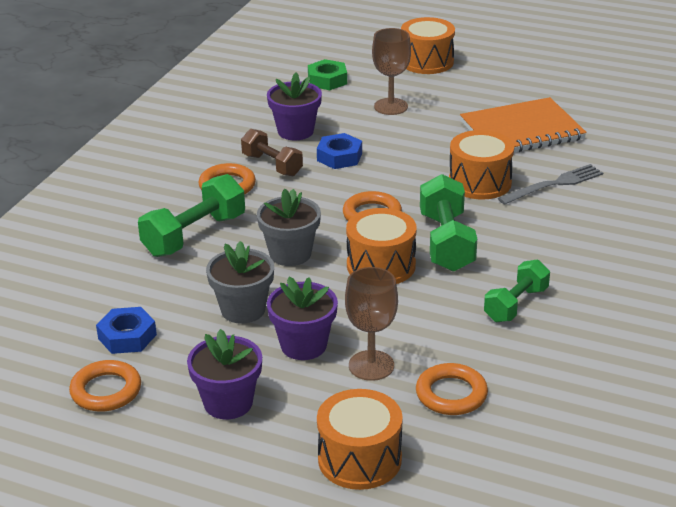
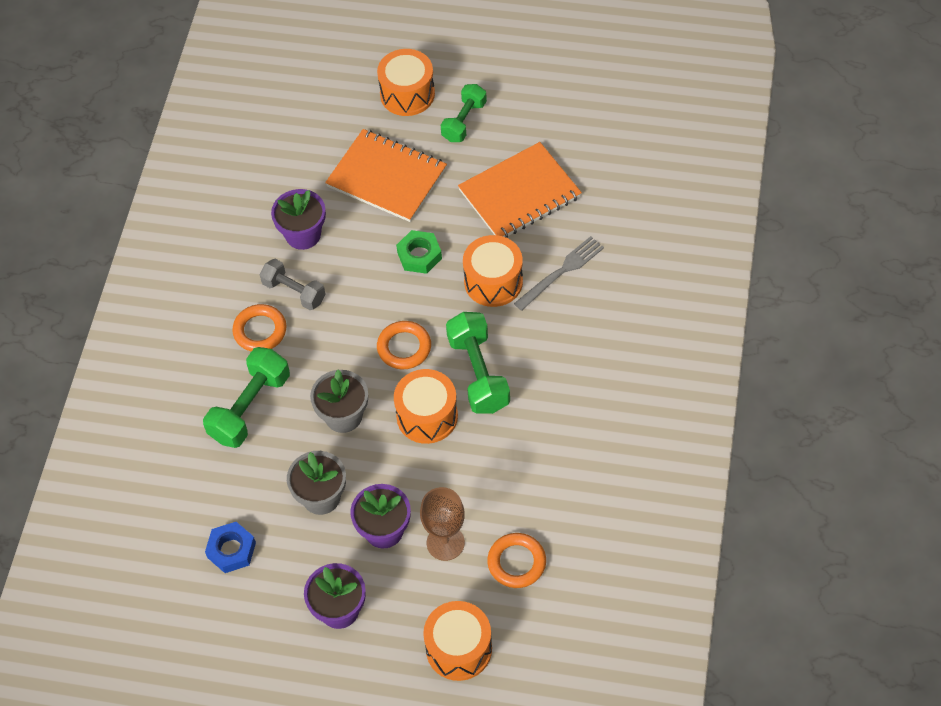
camera: 10 degrees left, 25 degrees up
orange ring [69,360,141,412] -> none
brown dumbbell [241,129,303,176] -> grey dumbbell [260,259,325,310]
green nut [308,59,347,90] -> green nut moved to [396,230,442,274]
blue nut [317,133,362,169] -> none
brown goblet [372,28,411,115] -> orange notebook [325,129,447,222]
green dumbbell [484,259,550,322] -> green dumbbell moved to [441,84,487,142]

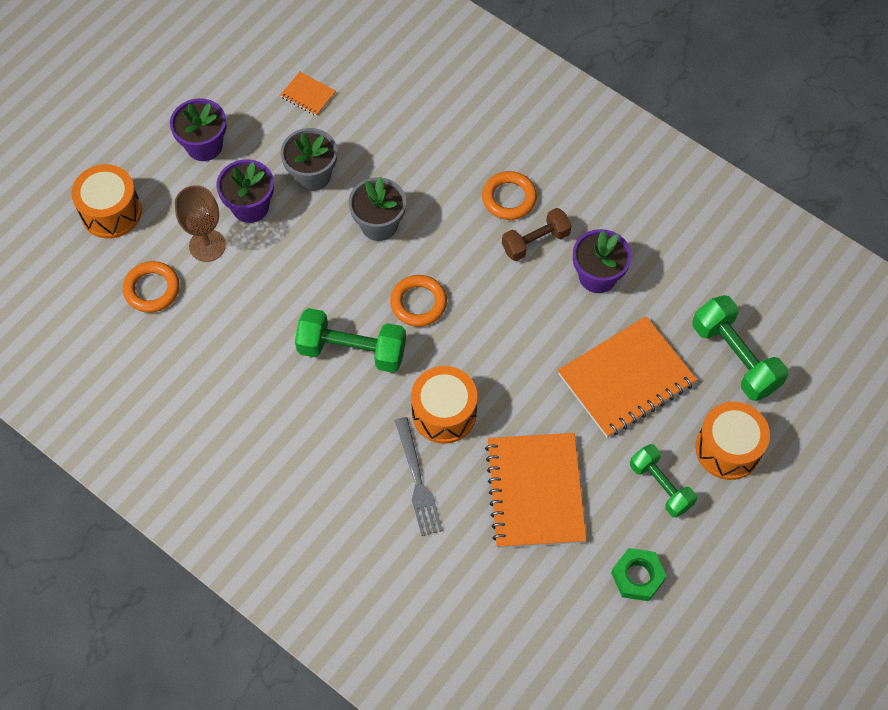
camera: 115 degrees right, 5 degrees up
green dumbbell [203,347,290,448] -> green dumbbell moved to [692,295,788,401]
blue nut [205,522,256,573] -> orange notebook [280,72,336,116]
grey dumbbell [260,259,325,310] -> brown dumbbell [502,208,571,261]
orange drum [394,369,458,444] -> none
green nut [396,230,442,274] -> green nut moved to [611,548,667,601]

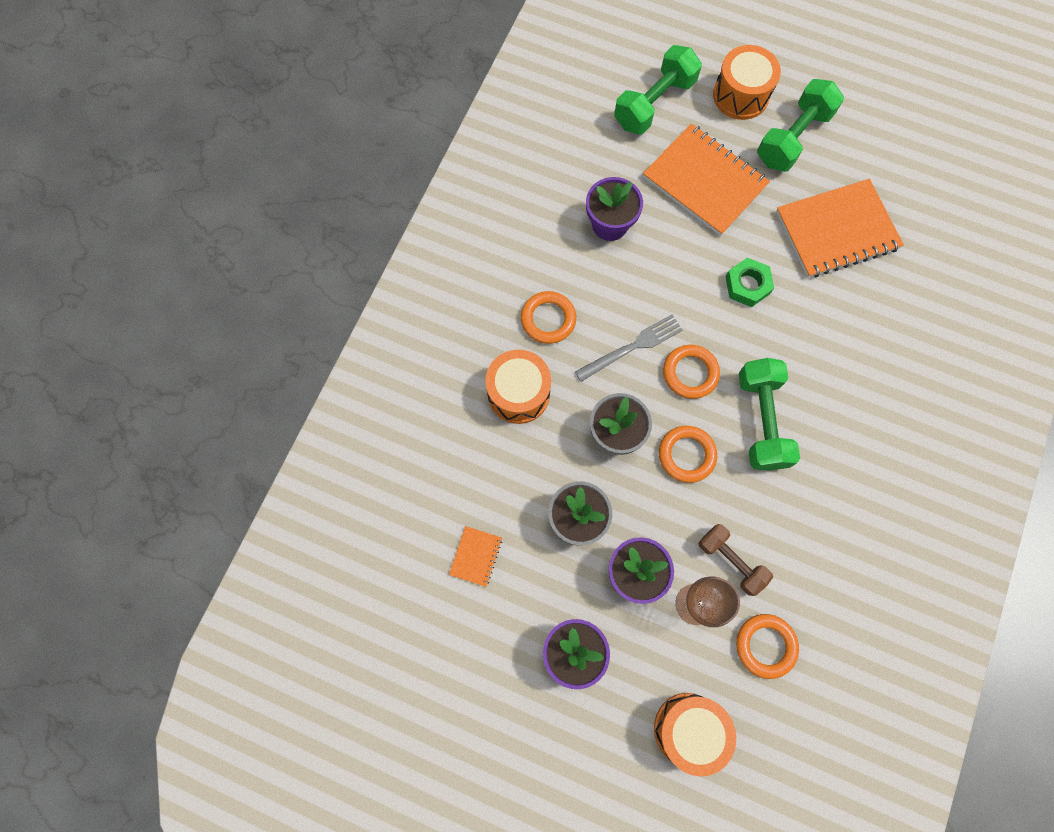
camera: 105 degrees left, 10 degrees up
grey fork [395,417,443,536] -> grey fork moved to [575,314,683,382]
orange drum [411,366,477,444] -> orange drum moved to [485,350,551,424]
brown dumbbell [502,208,571,261] -> brown dumbbell moved to [698,524,773,596]
green nut [611,548,667,601] -> green nut moved to [725,258,774,307]
green dumbbell [630,444,697,518] -> green dumbbell [757,79,844,172], size x1.50
none -> orange ring [659,426,717,483]

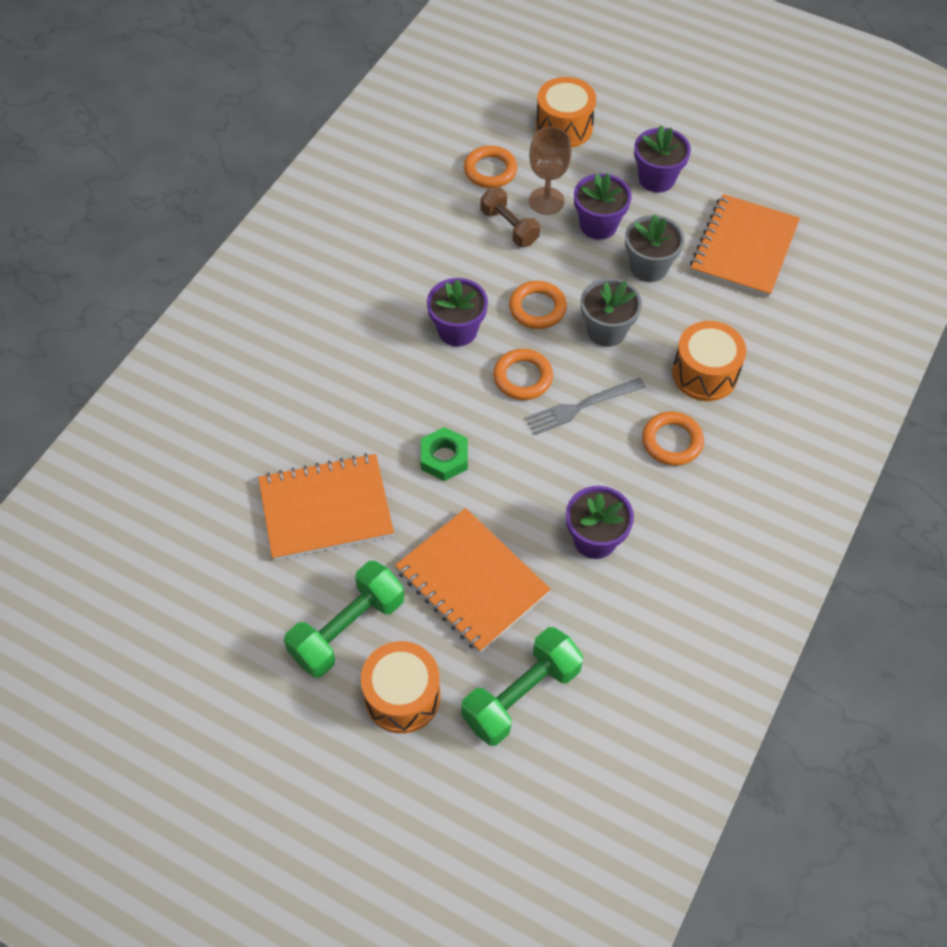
camera: 175 degrees left, 15 degrees down
orange notebook [449,526,502,587] -> orange notebook [690,194,800,297], size x2.26
green dumbbell [739,358,800,471] -> purple flower pot [427,278,488,347]

